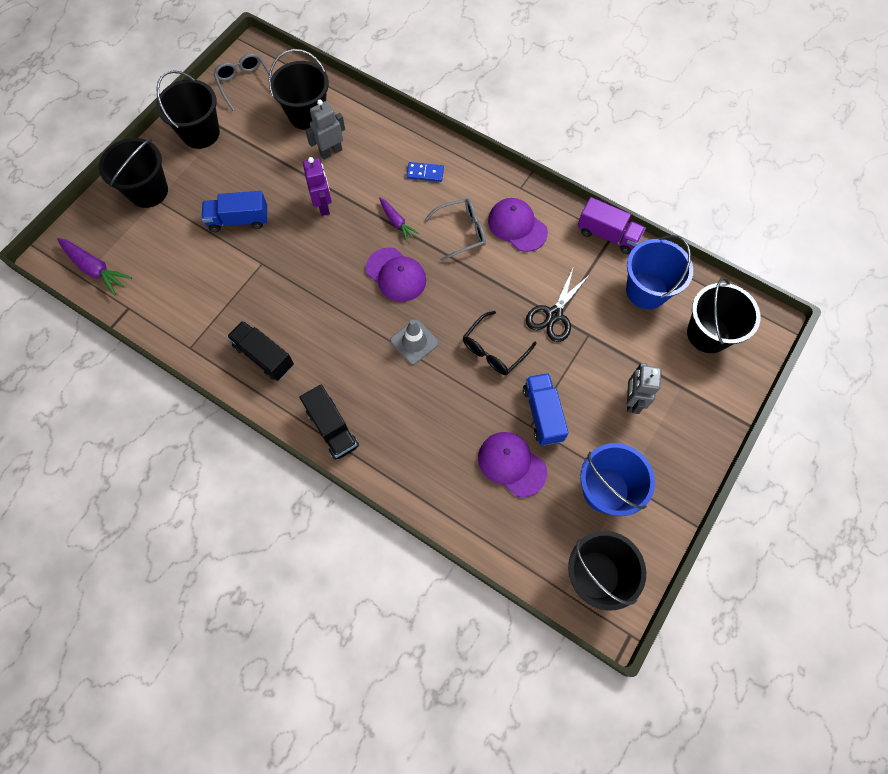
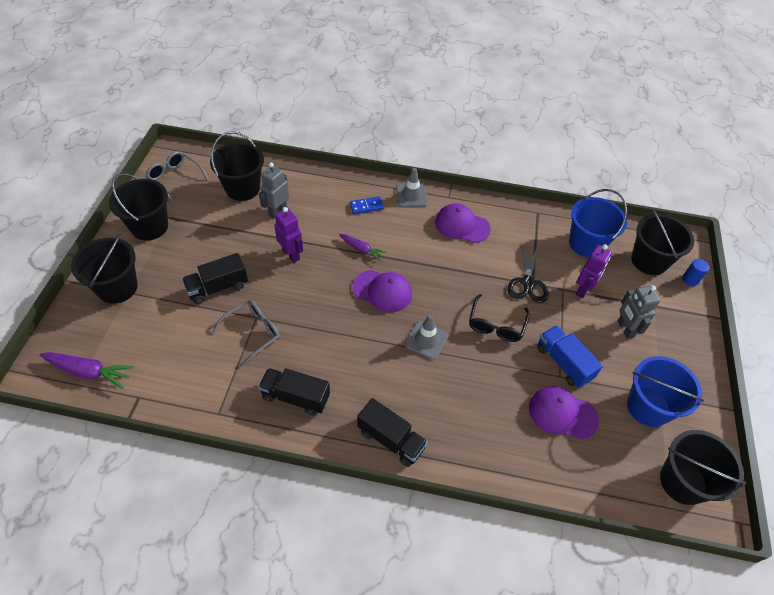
camera: 25 degrees left, 15 degrees down
blue truck [202,191,268,232] -> black truck [182,253,248,304]
grey glasses [425,198,486,262] -> grey glasses moved to [212,300,280,367]
purple truck [577,197,646,254] -> none
none -> grey traffic cone [396,168,428,207]
none -> purple robot [576,244,612,298]
none -> blue cylinder [682,259,710,286]

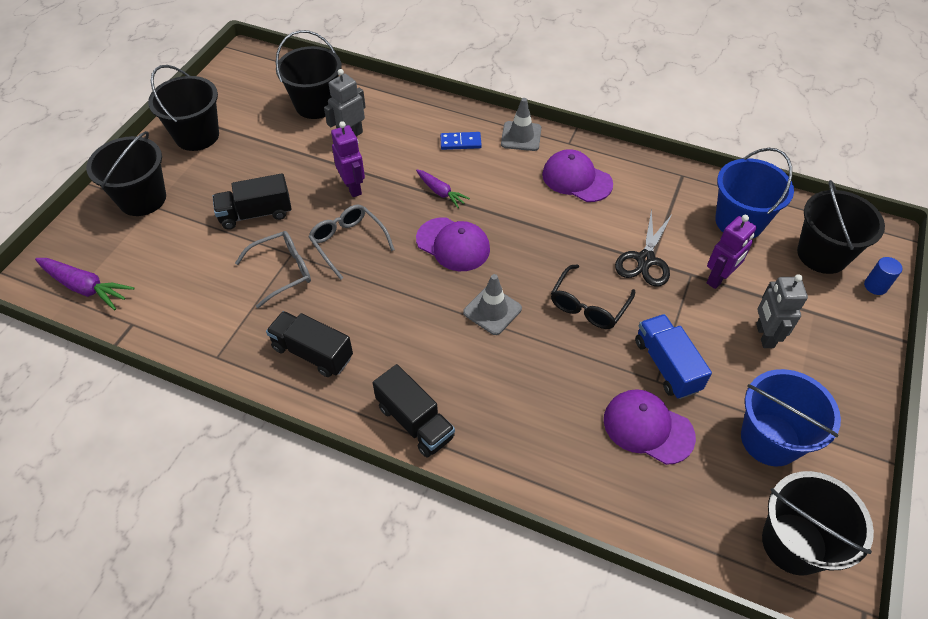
camera: 15 degrees right, 0 degrees up
grey glasses [146,151,208,202] -> grey glasses moved to [309,205,395,280]

